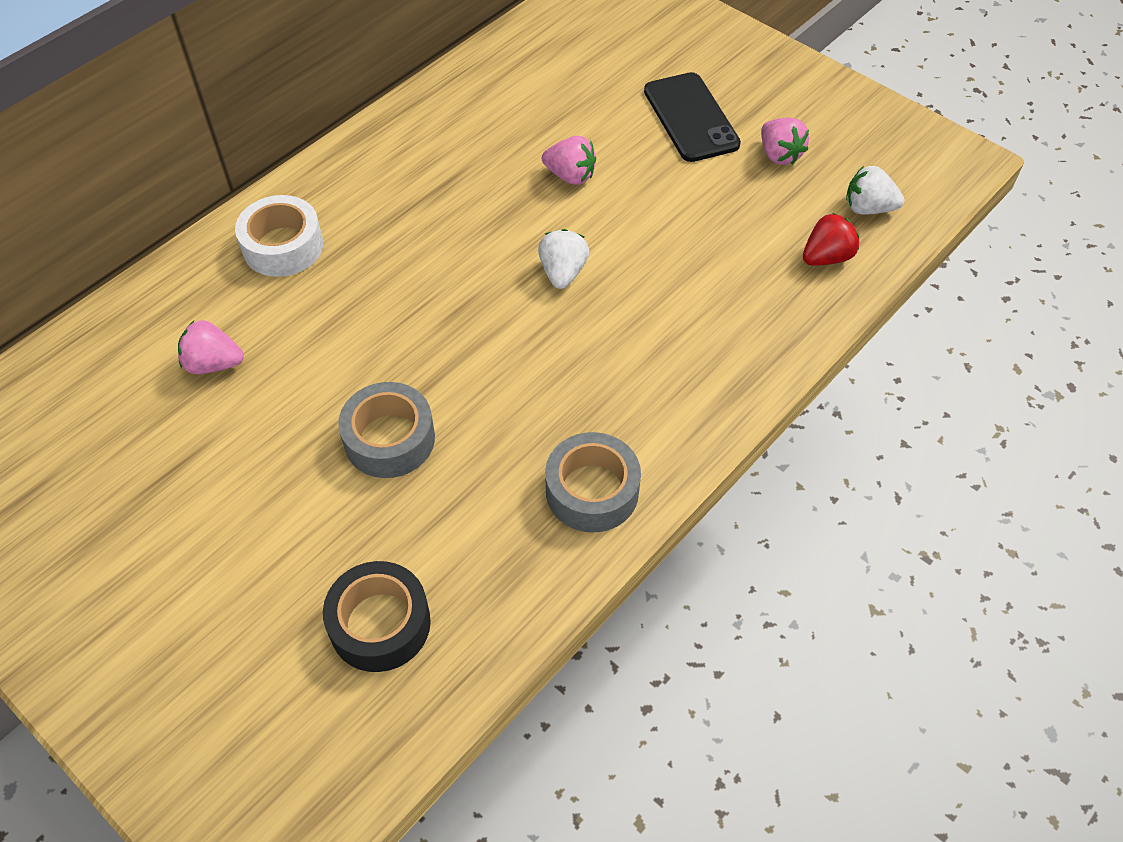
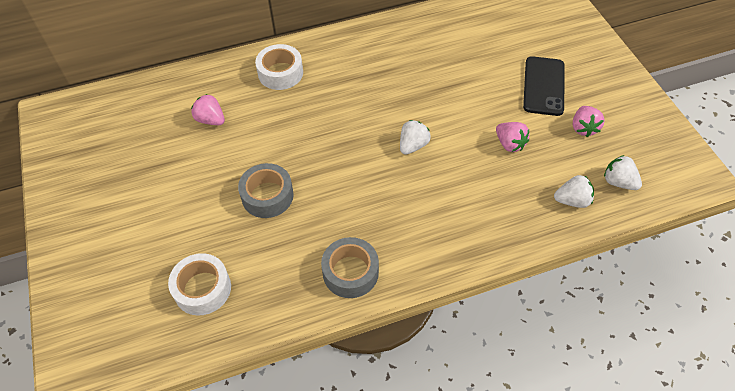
camera: 30 degrees right, 0 degrees up
black tape [323,561,431,672] -> white tape [168,253,231,316]
pink strawberry [542,136,596,185] -> pink strawberry moved to [496,122,529,152]
red strawberry [803,213,859,266] -> white strawberry [554,175,594,208]

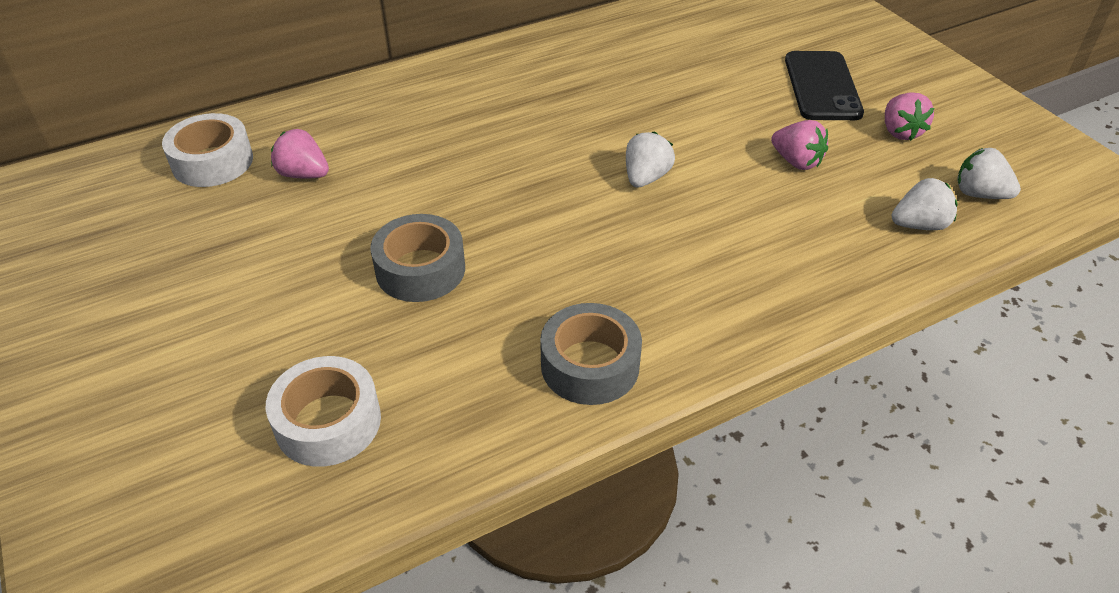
camera: 10 degrees left, 10 degrees down
white tape [255,44,303,90] -> white tape moved to [162,113,253,187]

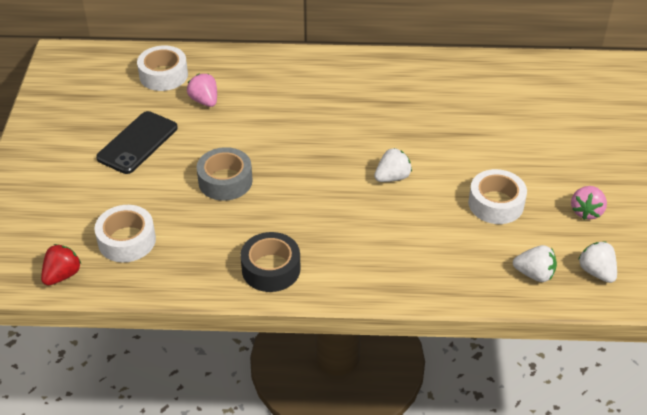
camera: 30 degrees right, 0 degrees up
grey tape [540,303,642,405] -> black tape [240,232,301,292]
pink strawberry [771,120,828,170] -> white tape [468,169,527,224]
black phone [785,51,864,120] -> black phone moved to [96,111,178,174]
none -> red strawberry [41,244,81,286]

